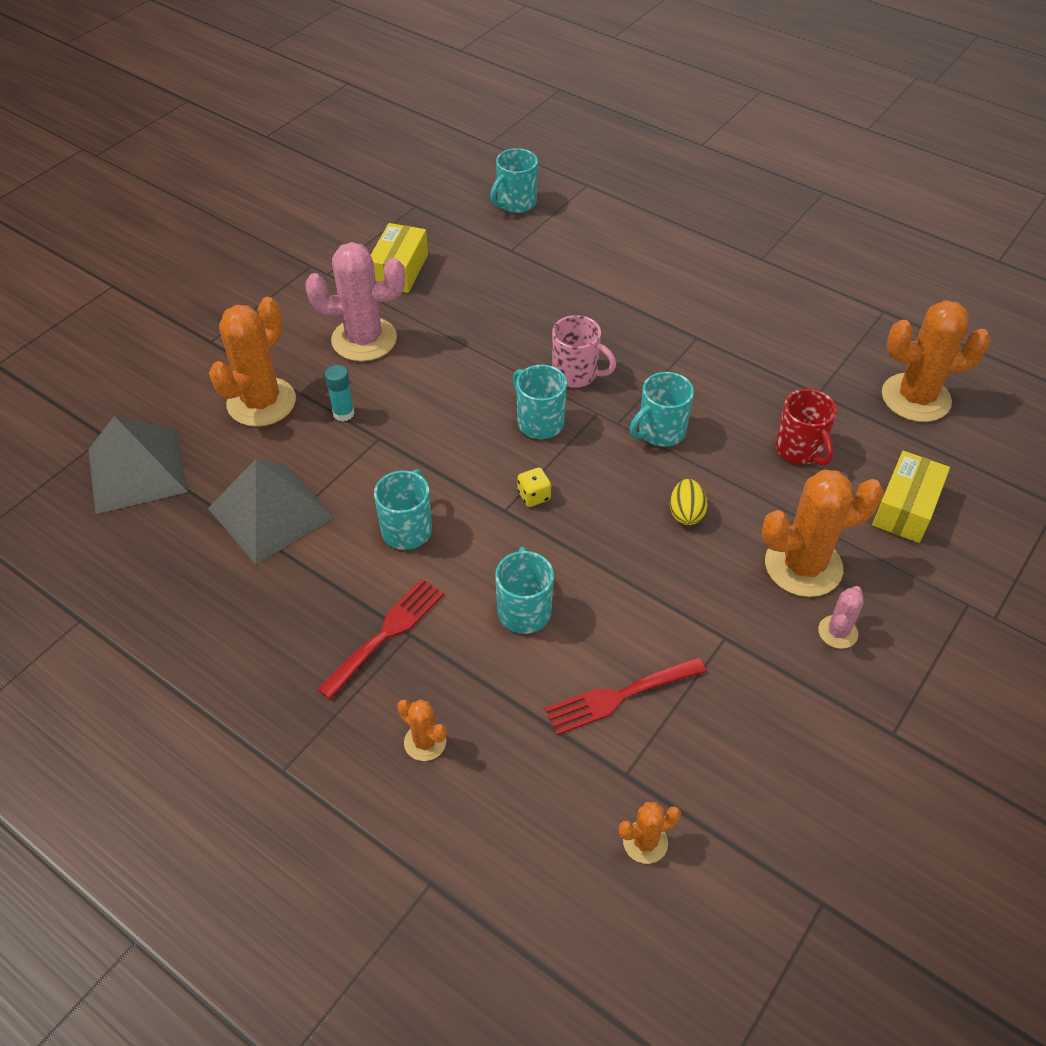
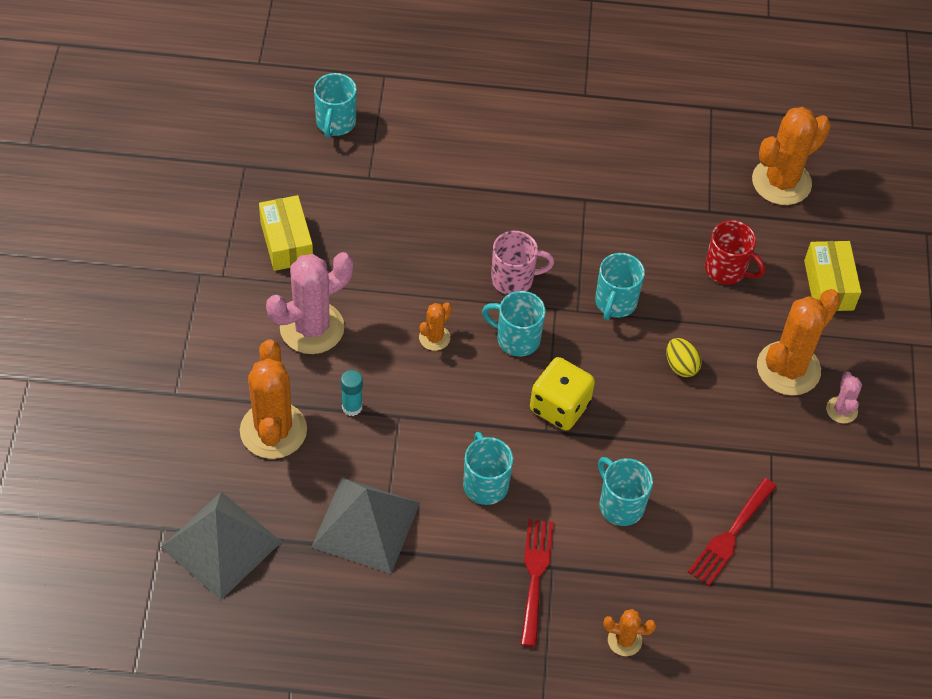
camera: 35 degrees left, 5 degrees up
yellow dice [518,467,551,507] -> yellow dice [530,357,595,431], size x2.02
orange cactus [619,802,681,864] -> orange cactus moved to [419,302,452,351]

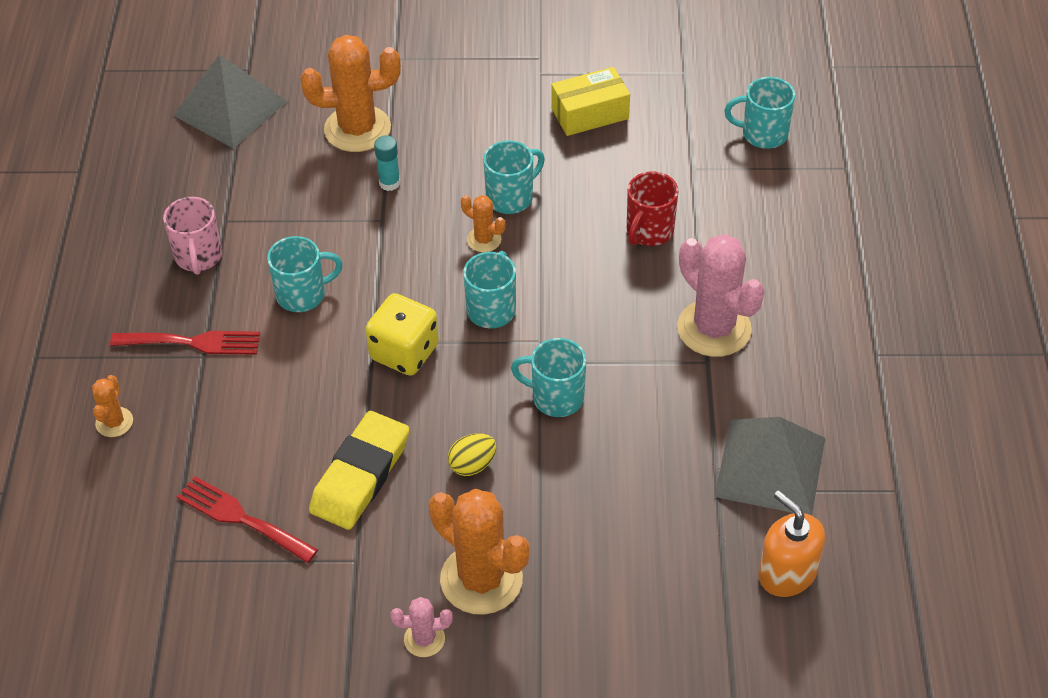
camera: 90 degrees right, 5 degrees down
pink cactus [266,252,353,354] -> pink cactus moved to [677,234,765,357]
grey pyramid [311,477,420,574] -> grey pyramid moved to [714,417,825,516]
pink mug [491,231,554,295] -> pink mug moved to [163,197,222,275]
turquoise mug [598,457,653,526] -> turquoise mug moved to [483,140,545,214]
red mug [705,220,765,285] -> red mug moved to [627,171,679,246]
orange cactus [752,107,831,205] -> orange soap dispenser [758,490,825,597]
yellow box [804,241,861,311] -> none
none -> yellow eraser [309,411,409,530]

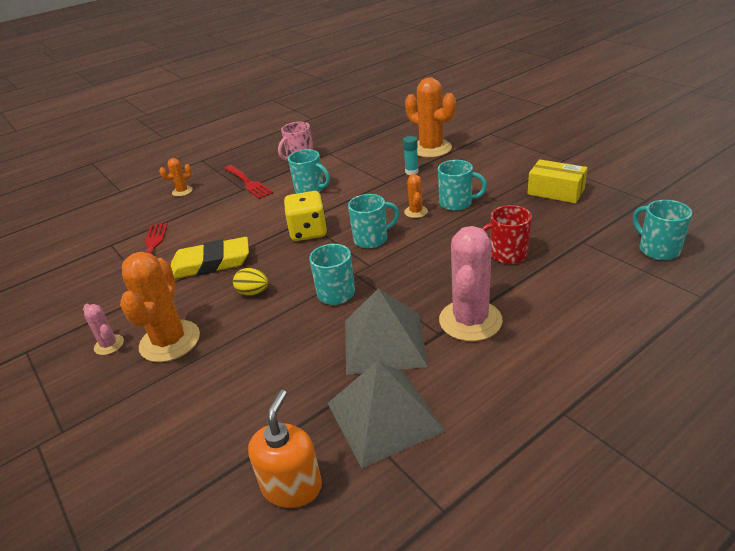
camera: 55 degrees right, 15 degrees down
grey pyramid [173,54,287,149] -> grey pyramid moved to [345,288,428,375]

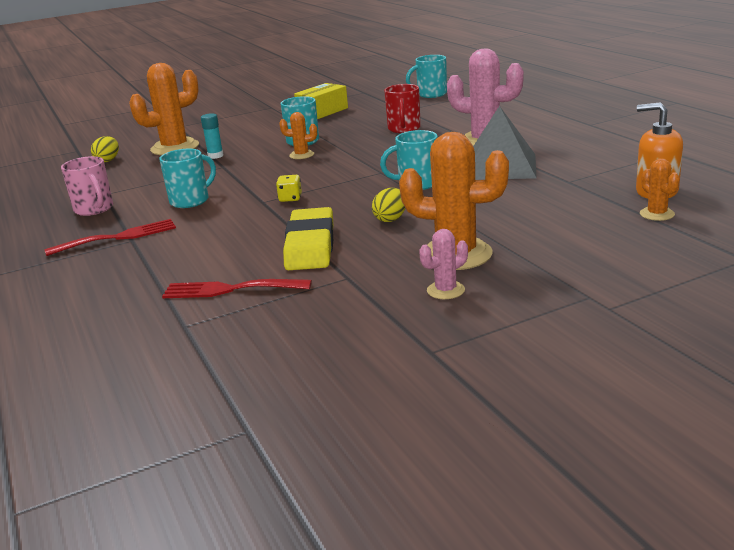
camera: 80 degrees left, 10 degrees down
orange cactus [159,158,193,197] -> orange cactus moved to [640,158,680,221]
yellow dice [284,191,327,241] -> yellow dice [276,175,302,202], size x0.49
grey pyramid [327,361,446,468] -> none
turquoise mug [348,194,399,248] -> none
none -> yellow egg [91,136,119,163]

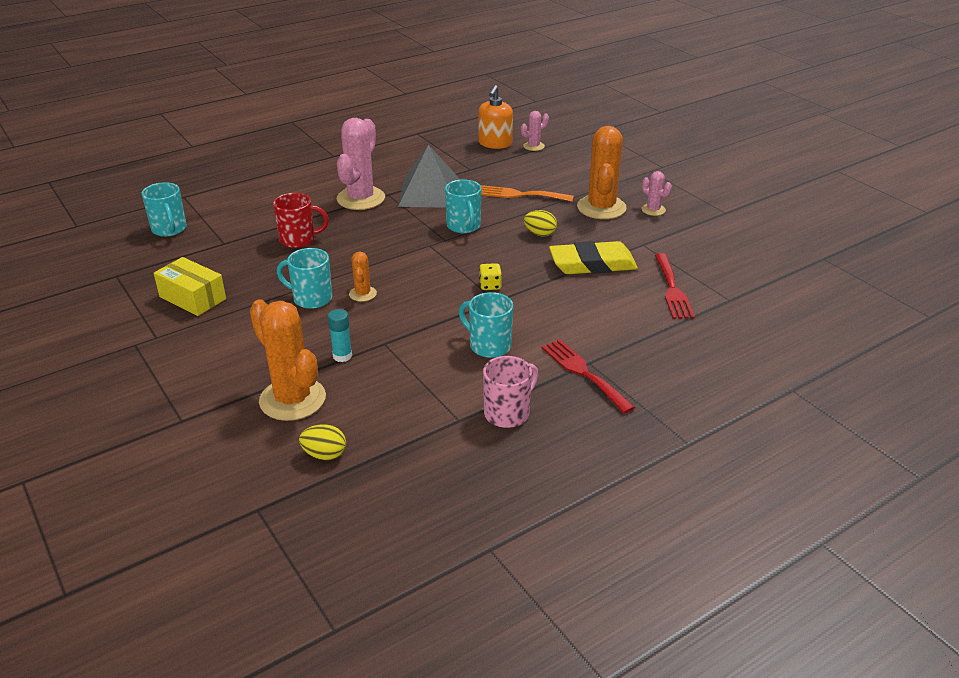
camera: 100 degrees left, 10 degrees up
orange cactus [640,158,680,221] -> pink cactus [521,111,549,151]
none -> orange fork [481,185,574,202]

